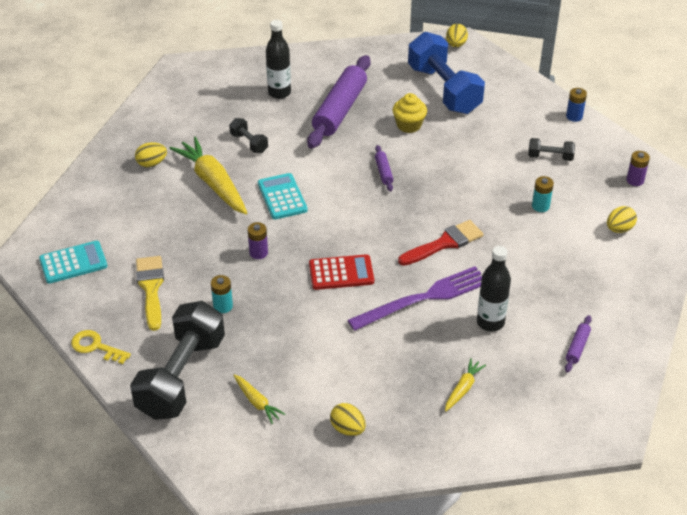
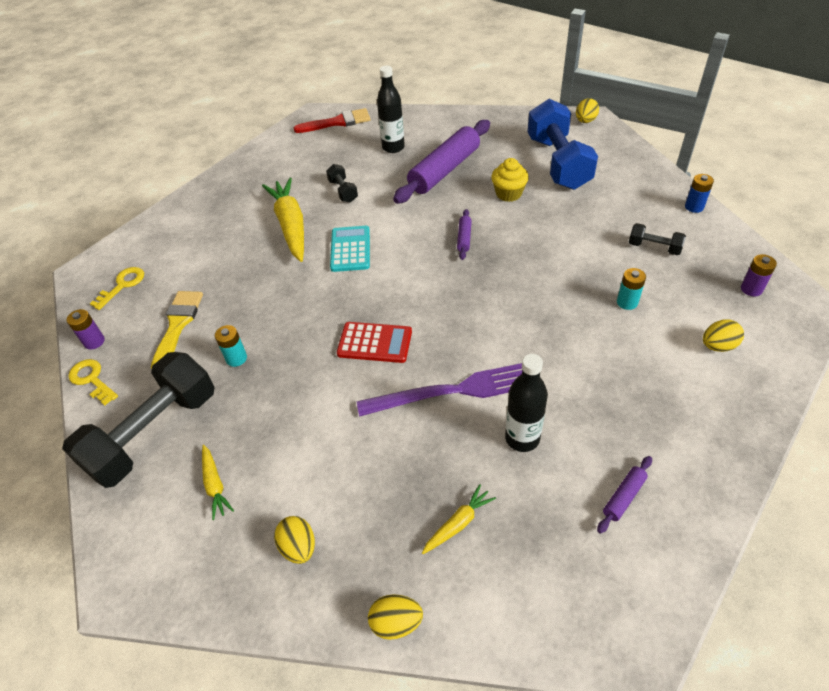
camera: 20 degrees right, 5 degrees up
turquoise calculator [39,241,108,284] -> yellow key [90,267,144,310]
yellow egg [135,142,167,167] -> yellow egg moved to [368,594,423,640]
purple battery [248,222,268,259] -> purple battery moved to [67,309,105,350]
red brush [398,220,484,266] -> red brush moved to [294,108,370,133]

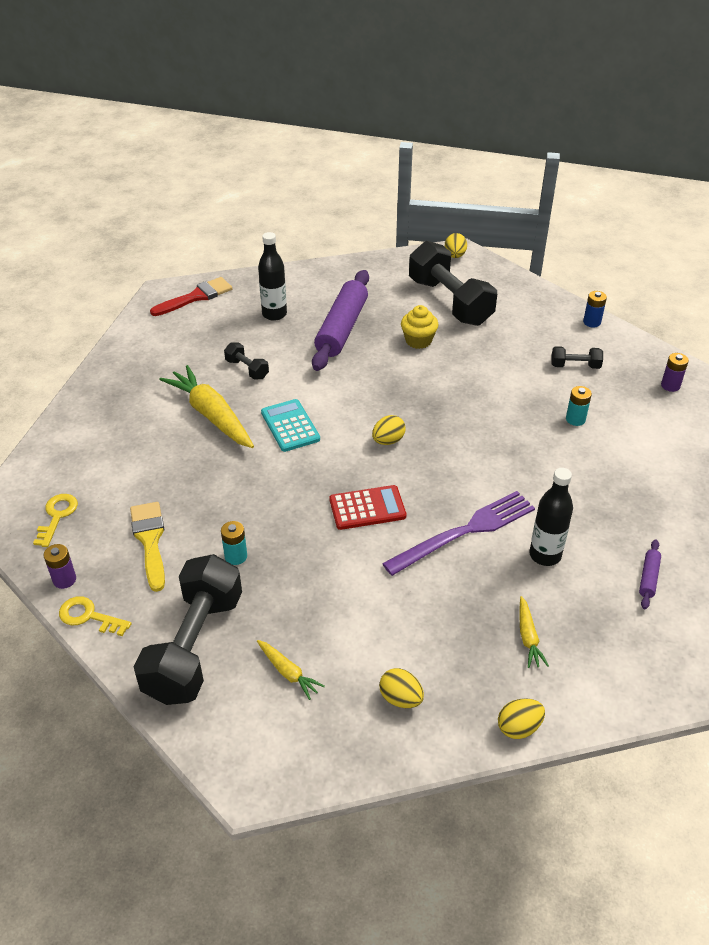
camera: 25 degrees left, 5 degrees down
yellow carrot [422,484,496,554] -> yellow carrot turned 150 degrees clockwise [520,596,549,668]
purple rolling pin [457,209,472,260] -> none
blue dumbbell [528,99,598,190] -> black dumbbell [409,241,497,326]
yellow egg [703,319,744,352] -> yellow egg moved to [372,415,406,445]

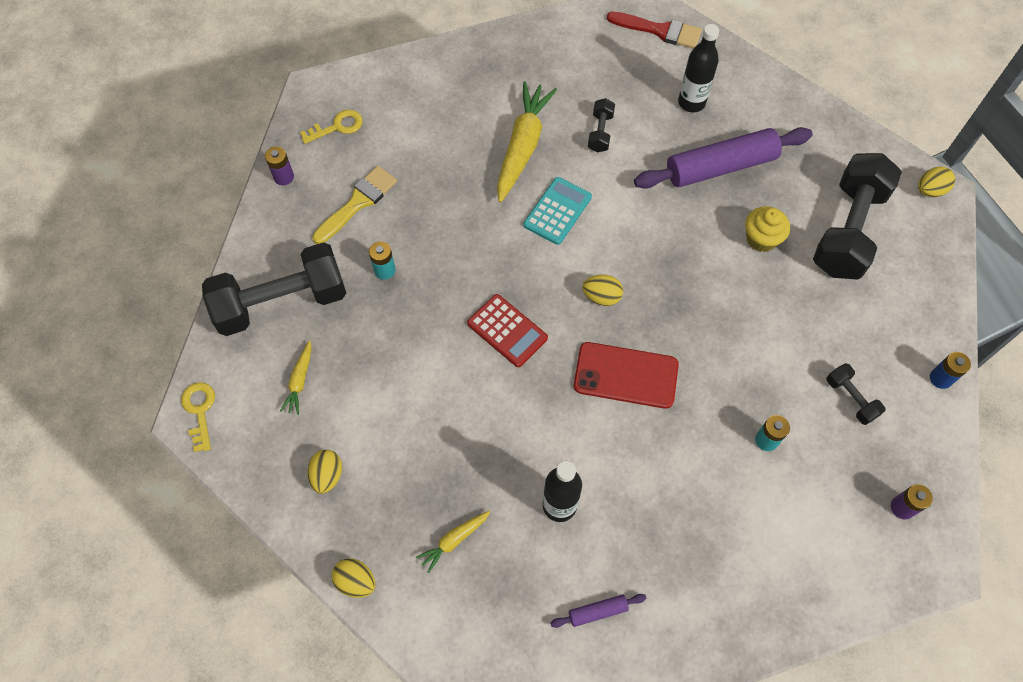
camera: 55 degrees right, 20 degrees up
yellow key [59,596,132,636] -> yellow key moved to [181,382,215,452]
purple fork [382,491,535,576] -> none
none -> red phone [574,342,679,409]

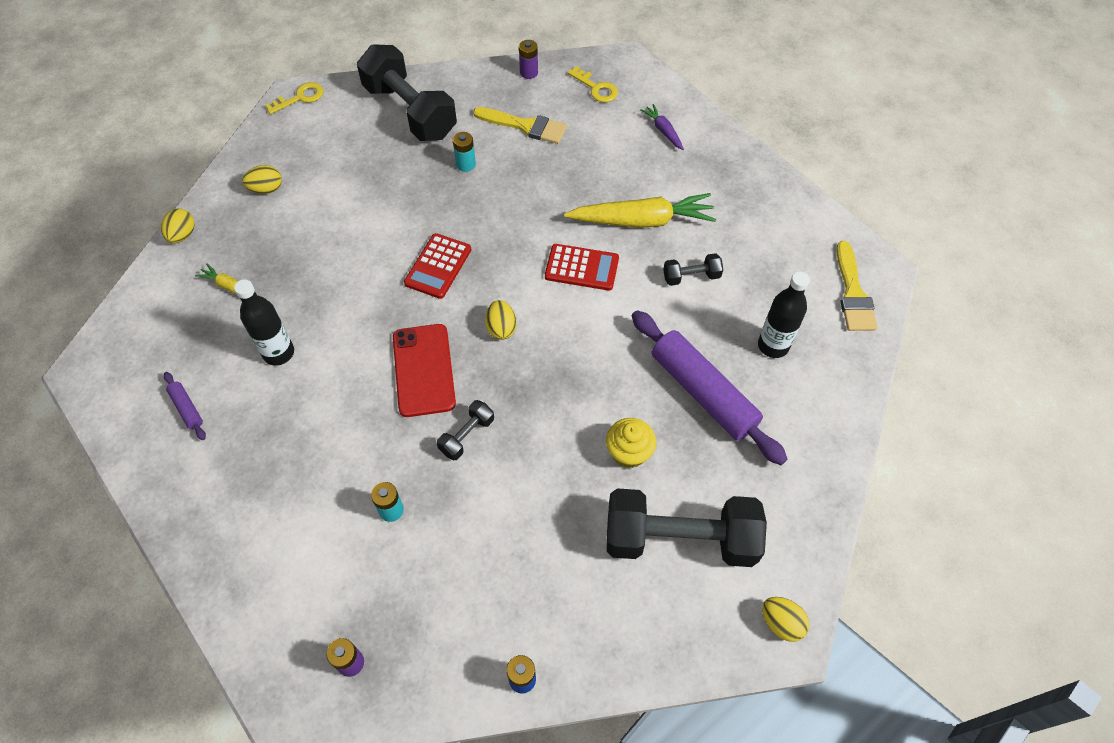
camera: 70 degrees right, 5 degrees down
yellow carrot [280,340,312,415] -> none
turquoise calculator [523,177,592,245] -> red calculator [545,244,619,291]
red brush [607,11,702,49] -> yellow brush [837,241,877,331]
black dumbbell [827,363,885,425] -> black dumbbell moved to [437,400,494,460]
none -> purple carrot [640,104,684,150]

